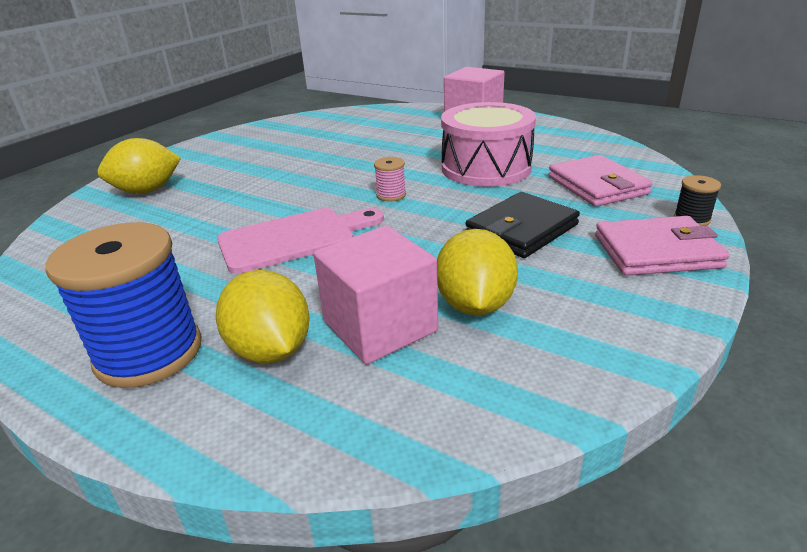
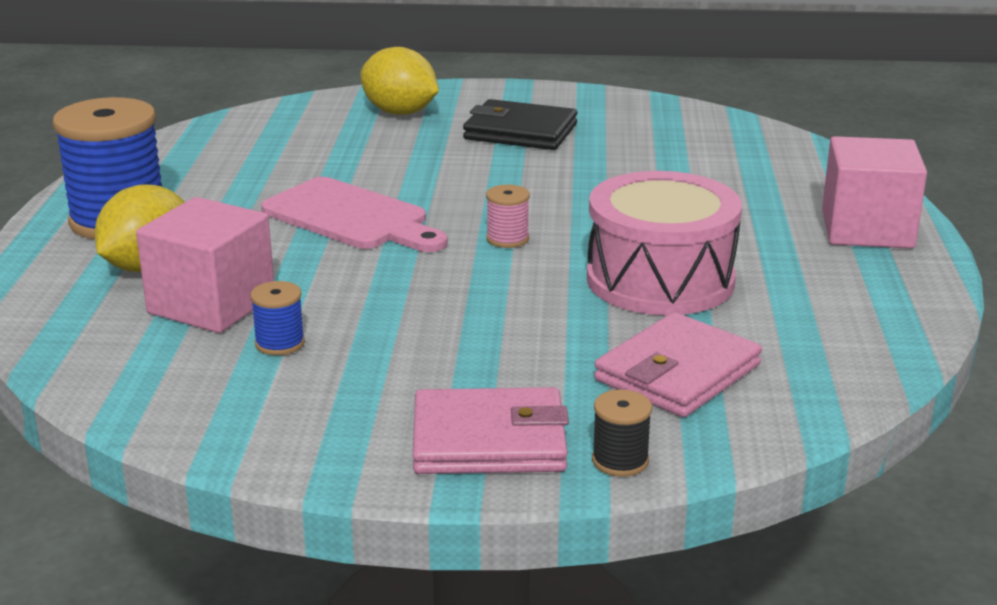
camera: 60 degrees right, 5 degrees down
yellow lemon [437,229,518,316] -> blue spool [250,281,305,355]
black wallet [465,192,580,258] -> black wallet moved to [463,99,577,150]
pink wallet [595,216,730,276] -> pink wallet turned 60 degrees counterclockwise [413,387,569,474]

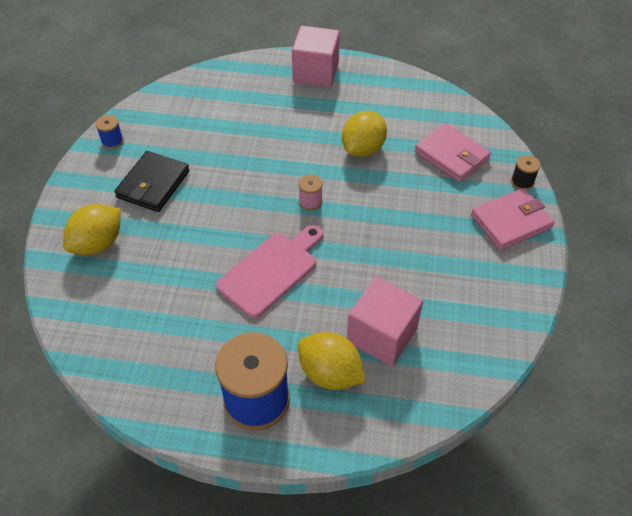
camera: 85 degrees left, 25 degrees up
blue spool [250,281,305,355] -> blue spool moved to [95,115,124,149]
pink wallet [413,387,569,474] -> pink wallet turned 60 degrees clockwise [471,188,555,250]
pink drum [587,171,742,316] -> yellow lemon [342,111,387,157]

